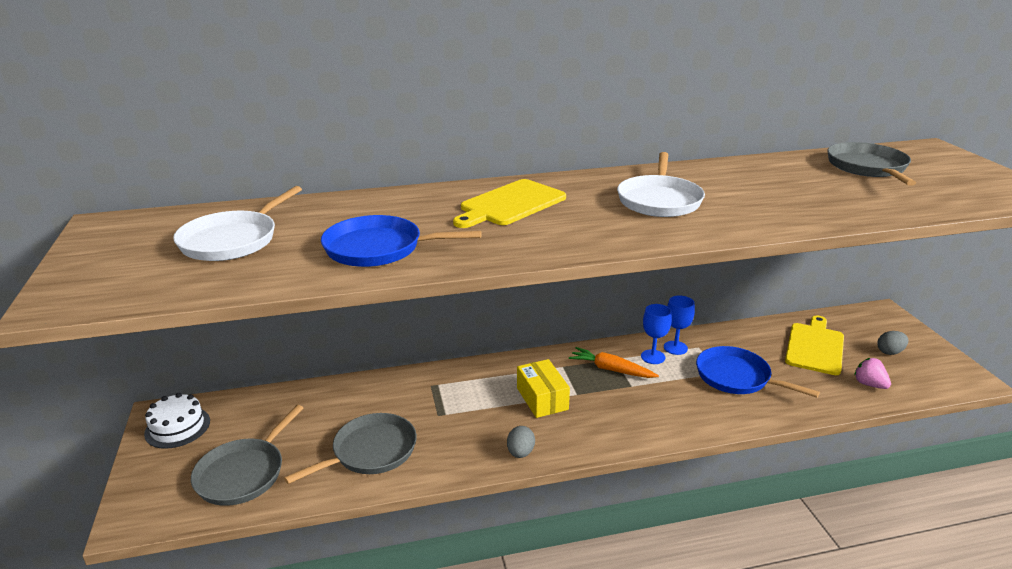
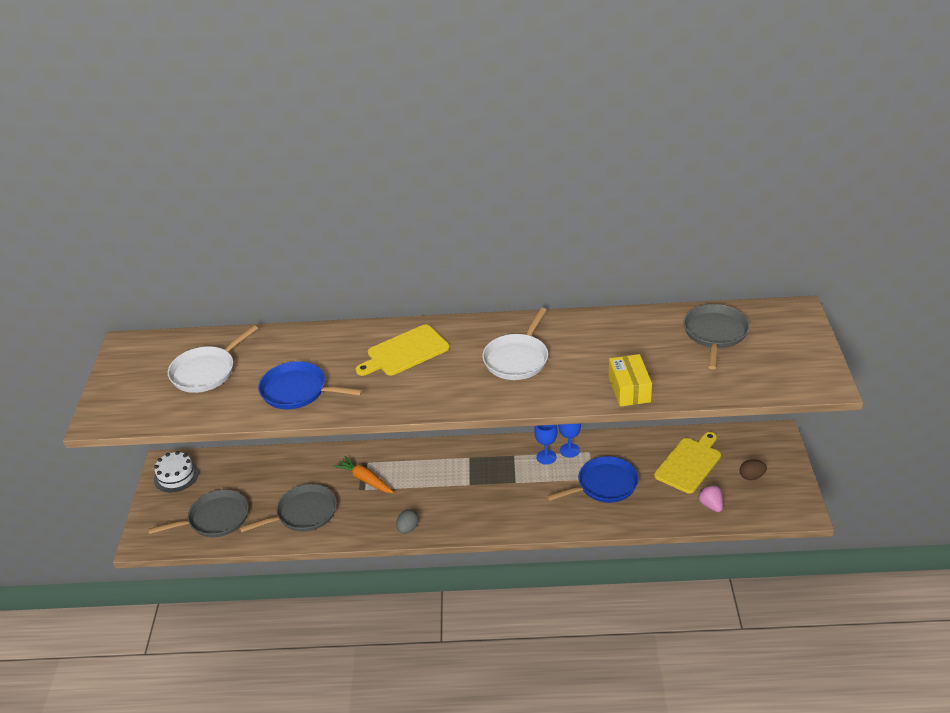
camera: 15 degrees right, 10 degrees up
grey pan [191,405,303,506] -> grey pan turned 150 degrees counterclockwise [148,489,248,537]
yellow box [517,359,570,418] -> yellow box moved to [609,354,652,407]
orange carrot [569,347,659,378] -> orange carrot moved to [334,456,394,493]
blue pan [696,346,820,398] -> blue pan turned 105 degrees clockwise [546,456,639,503]
grey egg [877,331,908,355] -> brown egg [739,460,767,480]

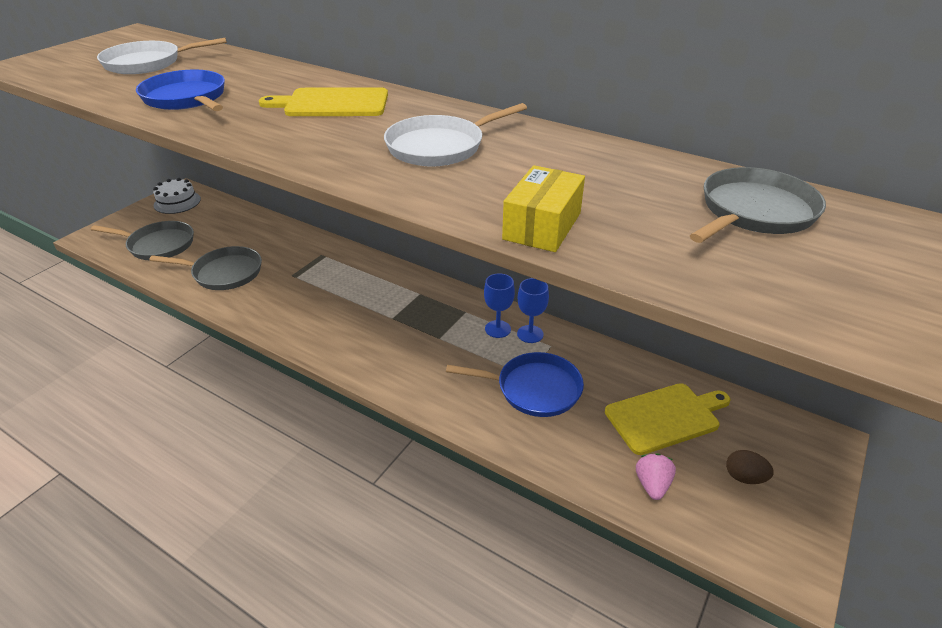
camera: 30 degrees right, 0 degrees up
orange carrot [334,456,394,493] -> none
grey egg [396,510,418,534] -> none

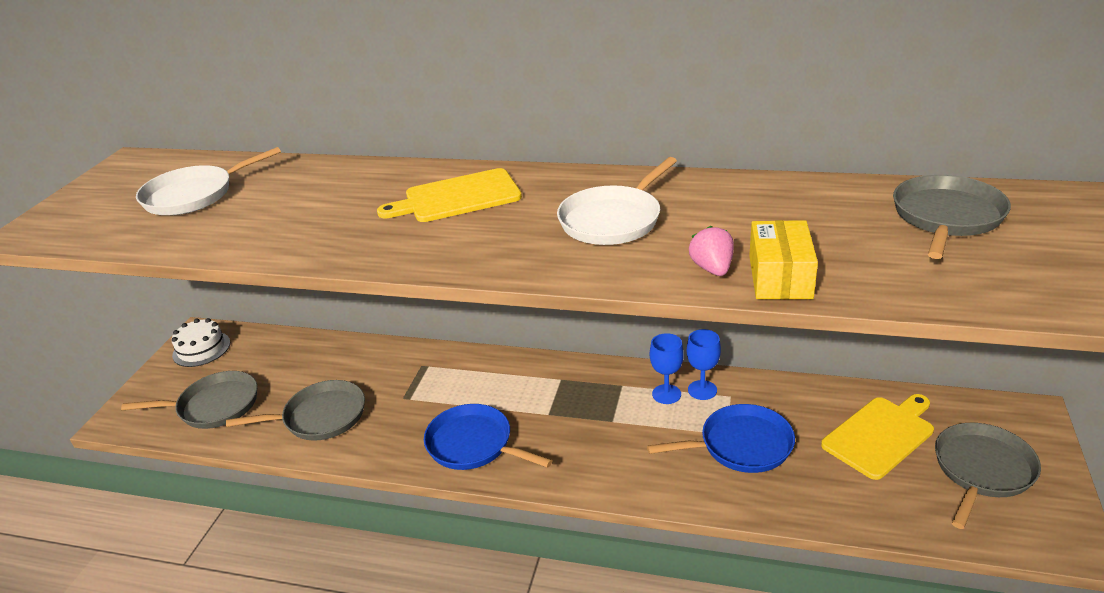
camera: 15 degrees left, 5 degrees down
blue pan [136,70,225,111] -> blue pan moved to [424,404,553,470]
pink strawberry [636,453,676,500] -> pink strawberry moved to [689,226,734,276]
brown egg [726,450,774,484] -> grey pan [935,423,1041,529]

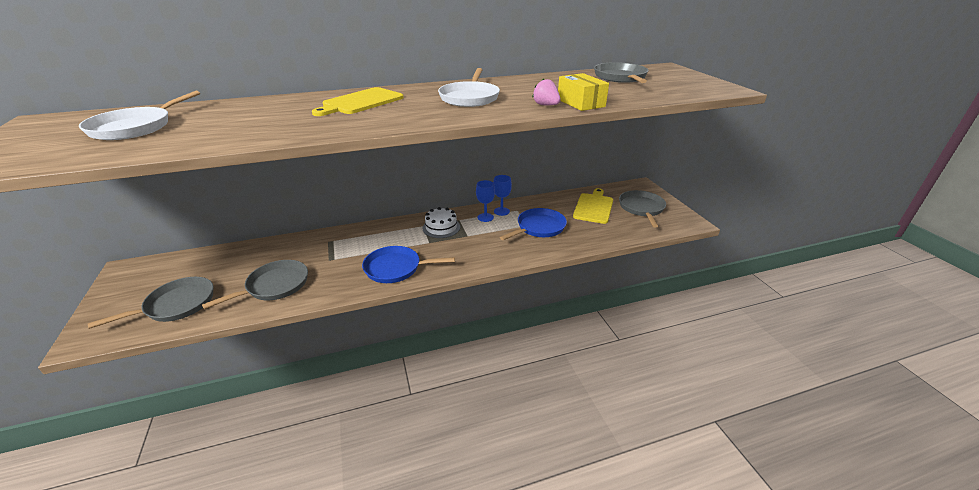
camera: 35 degrees left, 0 degrees up
white cake [172,318,230,367] -> white cake moved to [422,207,460,238]

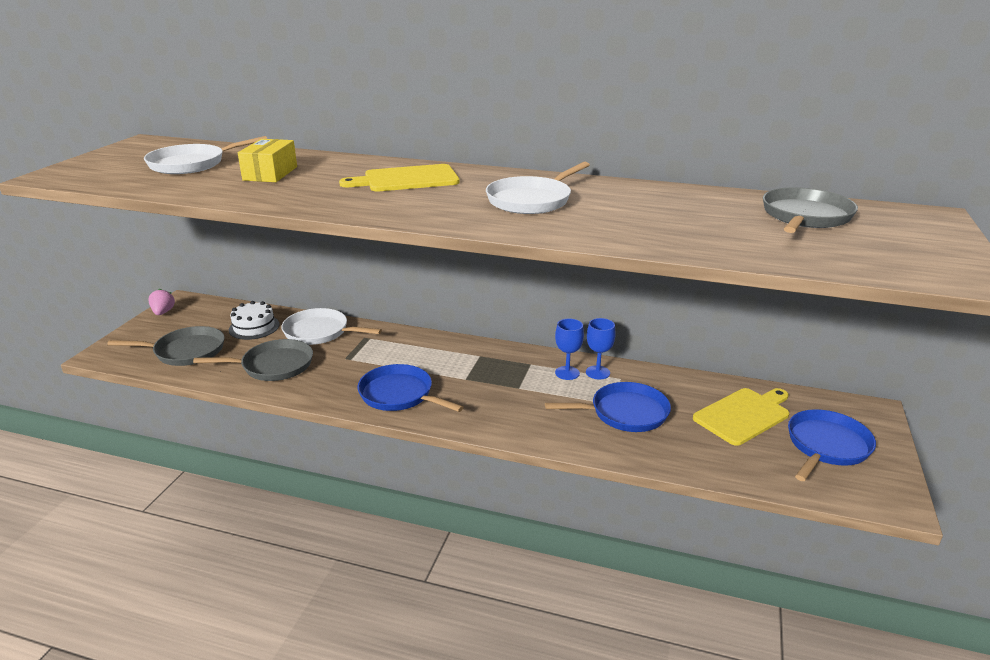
camera: 35 degrees right, 5 degrees down
white cake [422,207,460,238] -> white cake moved to [229,301,280,340]
pink strawberry [532,79,561,105] -> pink strawberry moved to [148,289,175,315]
yellow box [558,73,609,111] -> yellow box moved to [238,139,297,182]
grey pan [619,190,666,228] -> blue pan [788,409,876,481]
none -> white pan [281,308,382,345]

